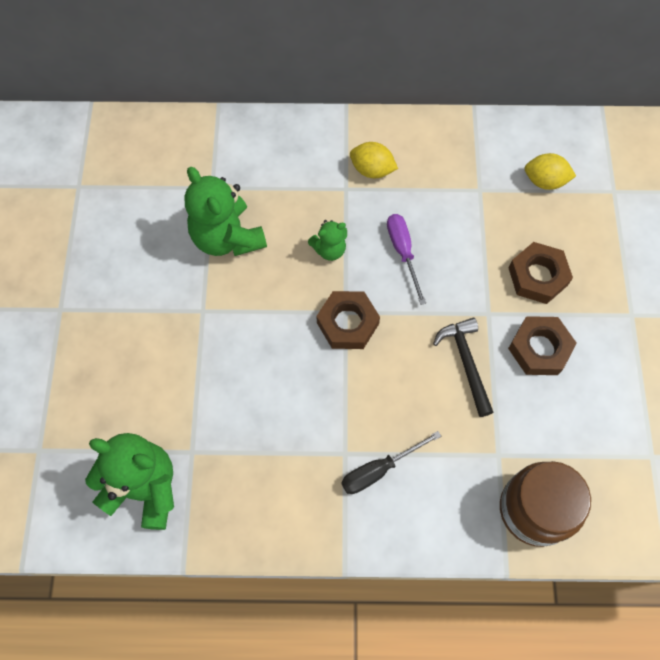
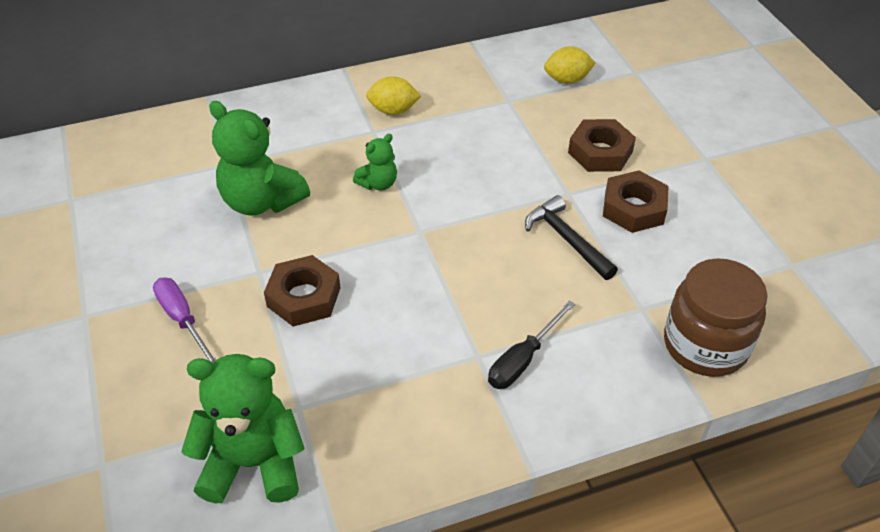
camera: 20 degrees left, 20 degrees down
brown nut [317,291,380,349] -> brown nut moved to [264,255,341,326]
purple screwdriver [387,214,426,305] -> purple screwdriver moved to [153,278,216,363]

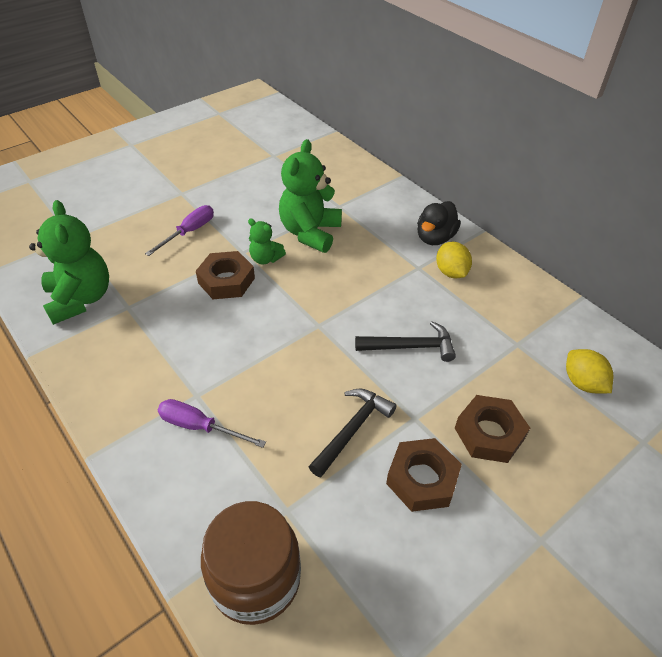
camera: 70 degrees right, 0 degrees up
green teddy bear [353,134,397,190] -> green teddy bear moved to [248,219,286,265]
black screwdriver [488,300,575,389] -> purple screwdriver [158,399,266,448]
none -> black hammer [355,321,456,362]
none -> black duck [417,201,461,245]

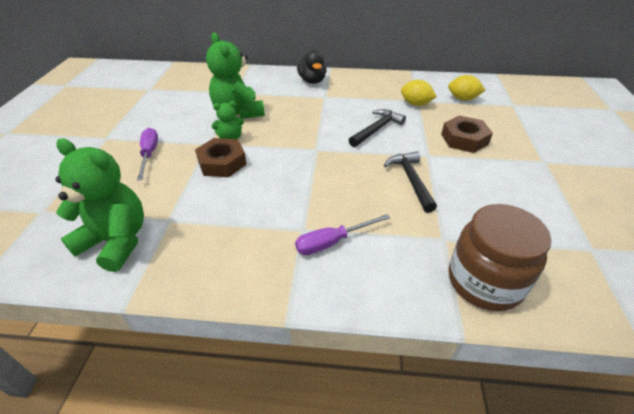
camera: 45 degrees left, 5 degrees down
brown nut [386,438,462,512] -> none
yellow lemon [436,242,472,278] -> yellow lemon moved to [401,80,437,106]

